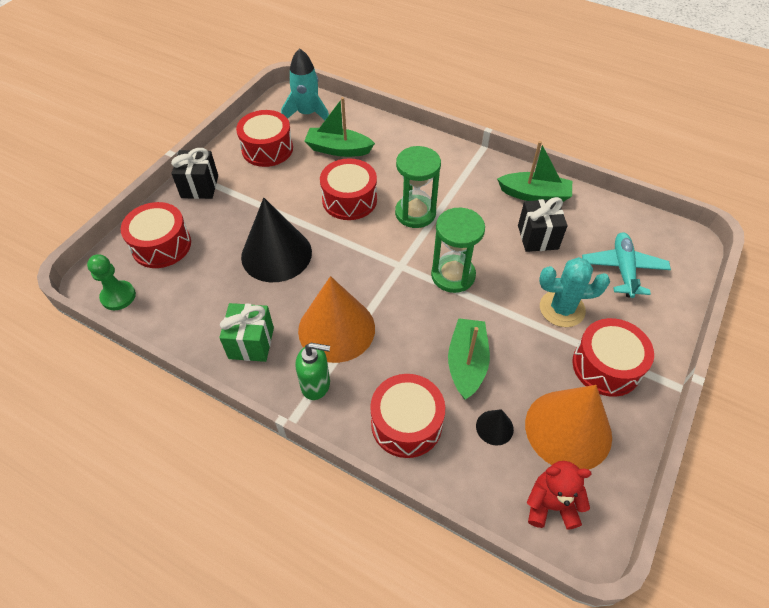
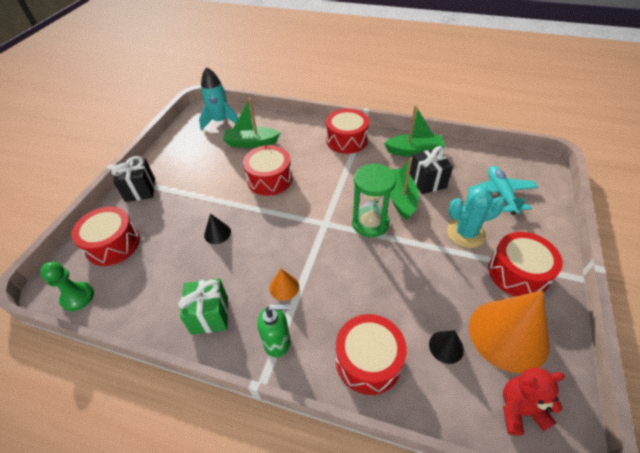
camera: 10 degrees left, 5 degrees down
red drum [236,110,293,167] -> red drum moved to [326,109,369,154]
black cone [241,198,312,282] -> black cone [204,213,231,244], size x0.44
orange cone [298,276,375,363] -> orange cone [269,269,299,301], size x0.44
green hourglass [395,146,441,228] -> none
green boat [448,318,490,400] -> green boat moved to [390,157,419,220]

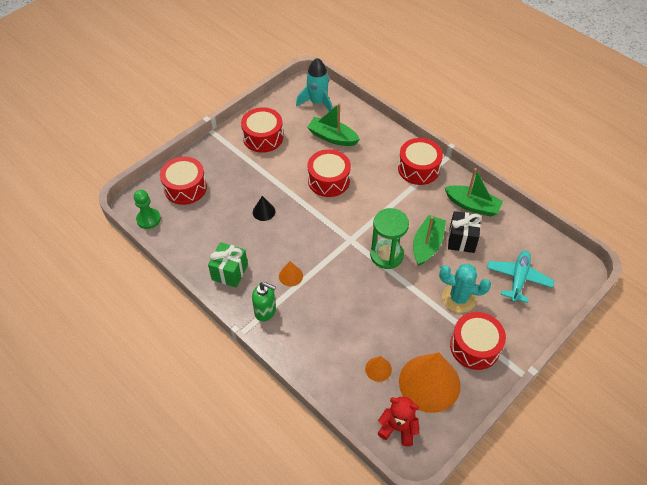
camera: 25 degrees right, 5 degrees up
black gift [111,156,155,202] -> none
red drum [336,314,407,395] -> red drum moved to [241,107,283,153]
black cone [429,330,464,364] -> orange cone [365,356,392,382]

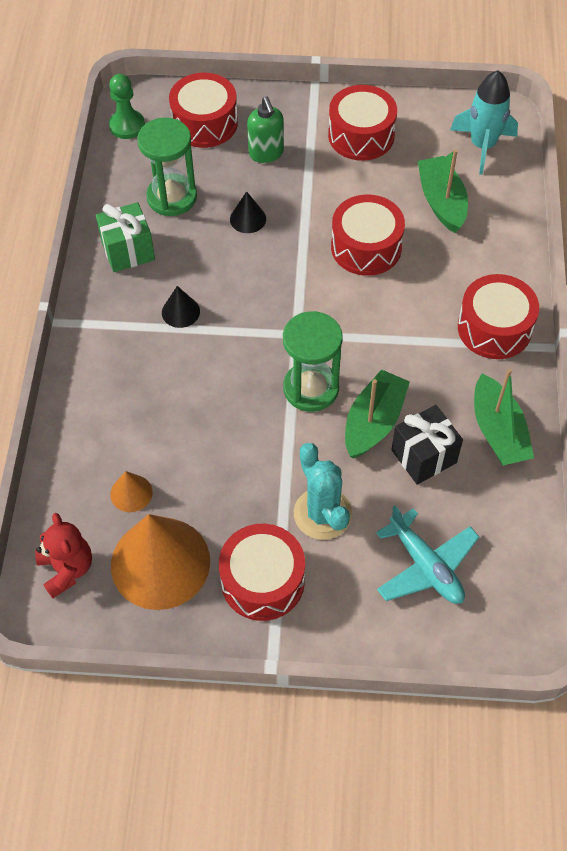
camera: 50 degrees right, 5 degrees up
green soap dispenser [252,282,276,322] -> green soap dispenser moved to [247,96,284,163]
orange cone [279,261,303,287] -> black cone [162,286,200,328]
green boat [413,215,446,266] -> green boat turned 45 degrees counterclockwise [345,369,410,459]
turquoise plane [487,251,554,303] -> turquoise plane turned 75 degrees clockwise [376,505,479,604]
none -> green hourglass [137,118,197,216]

